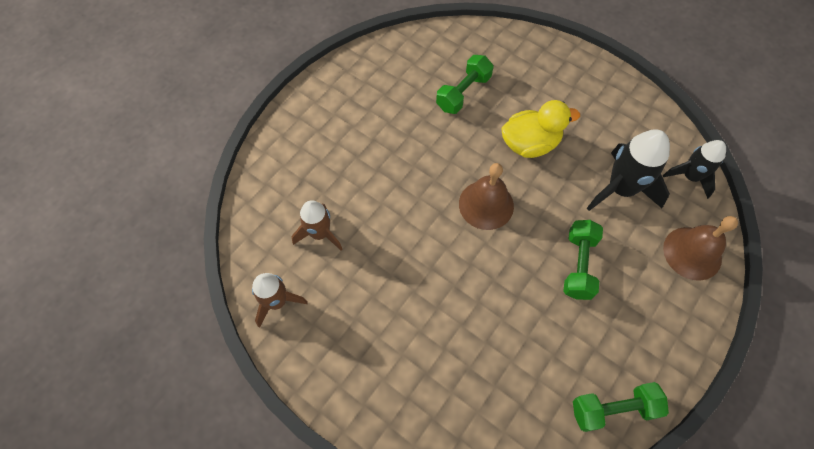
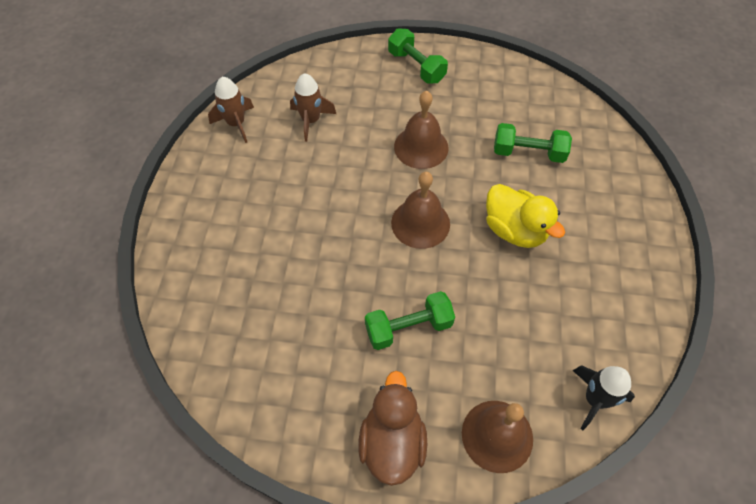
camera: 60 degrees right, 5 degrees down
green dumbbell [573,382,669,432] -> green dumbbell moved to [388,28,448,84]
black rocket [587,129,670,211] -> none
none -> brown duck [358,371,427,486]
none -> brown bell [394,91,449,169]

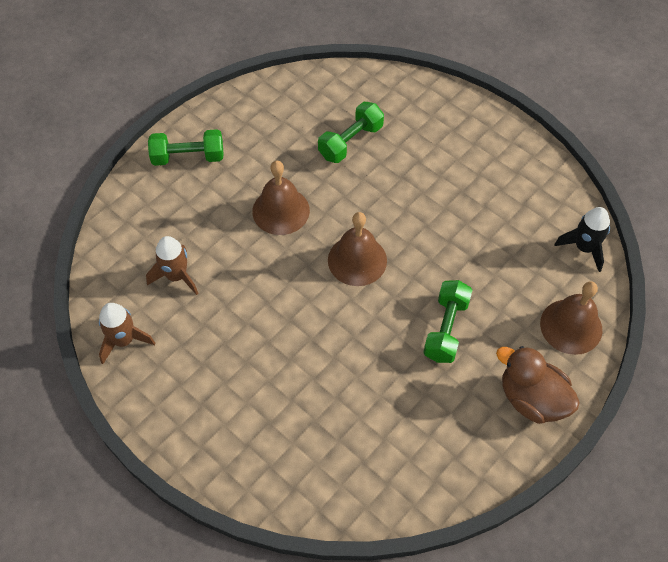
camera: 55 degrees left, 0 degrees up
yellow duck [486,184,565,248] -> none

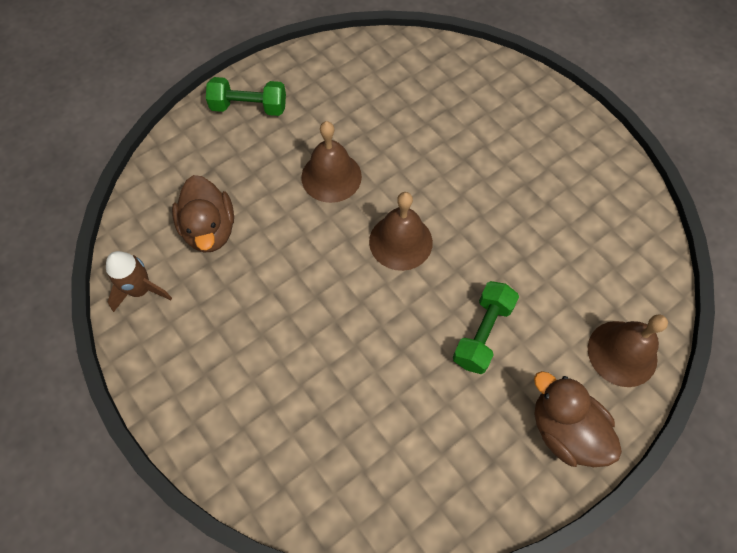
camera: 10 degrees right, 5 degrees up
brown rocket [146,236,199,295] -> brown duck [172,175,234,252]
green dumbbell [318,102,384,163] -> none
black rocket [554,207,610,272] -> none

